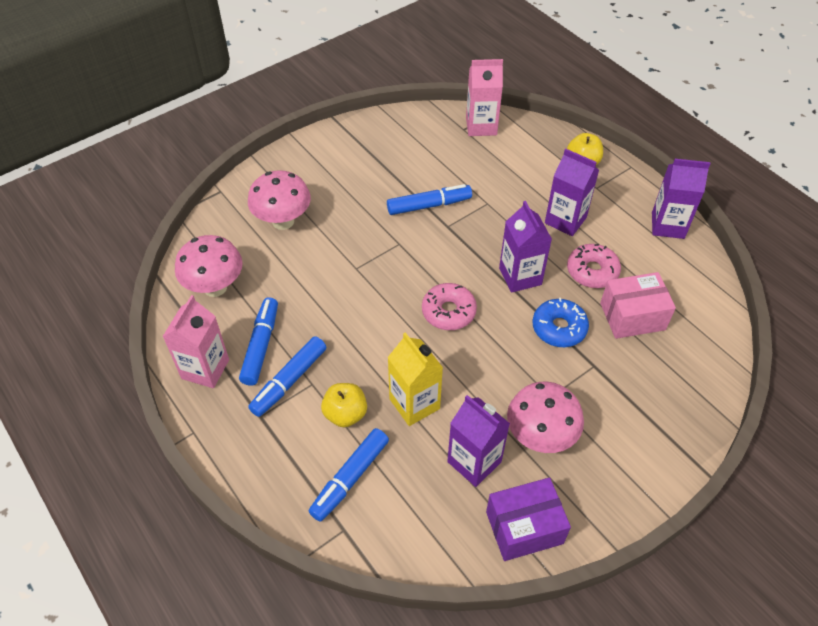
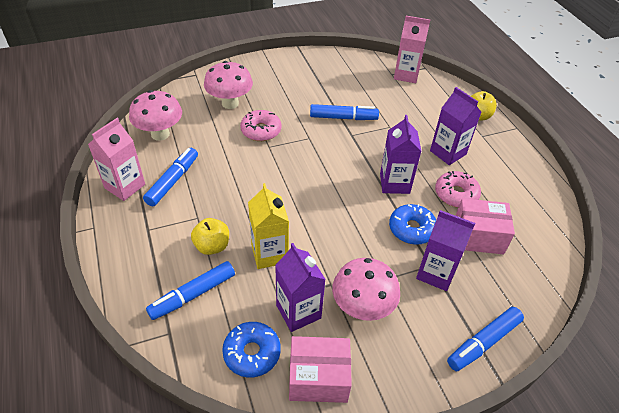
camera: 15 degrees right, 5 degrees down
blue marker [248,336,326,417] -> blue marker moved to [447,307,524,371]
pink donut [422,283,477,330] -> pink donut moved to [240,110,281,141]
purple box [486,477,571,561] -> pink box [289,336,352,403]
purple carton [652,159,710,239] -> purple carton moved to [416,210,475,291]
none -> blue donut [222,322,281,378]

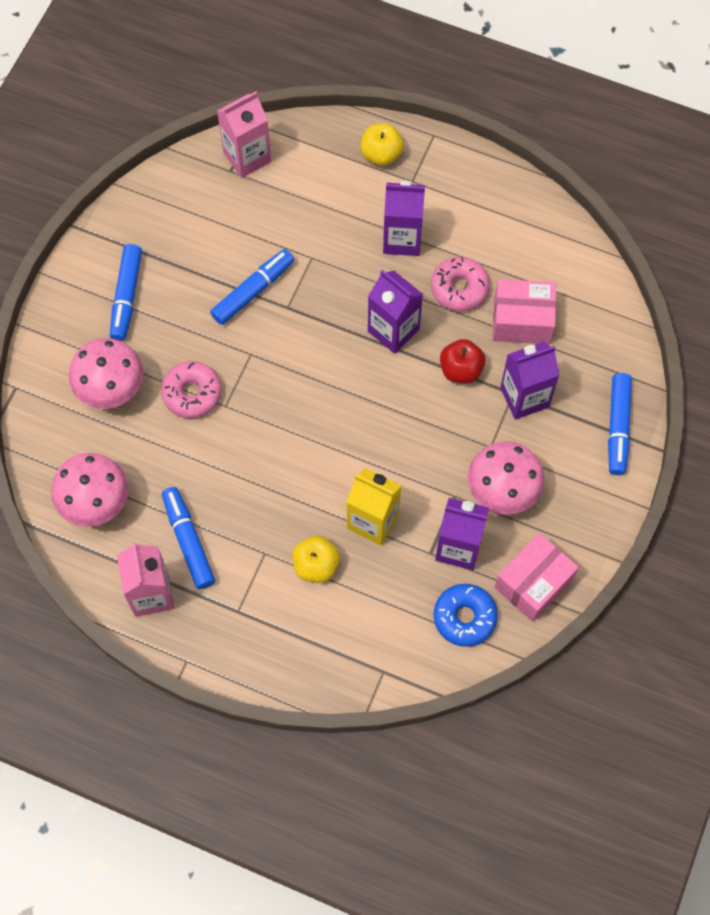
camera: 45 degrees left, 20 degrees up
blue marker [146,261,235,320] -> blue marker moved to [110,244,142,341]
blue donut [389,204,436,245] -> red apple [440,339,486,384]
pink box [455,198,515,254] -> pink box turned 45 degrees clockwise [493,279,556,344]

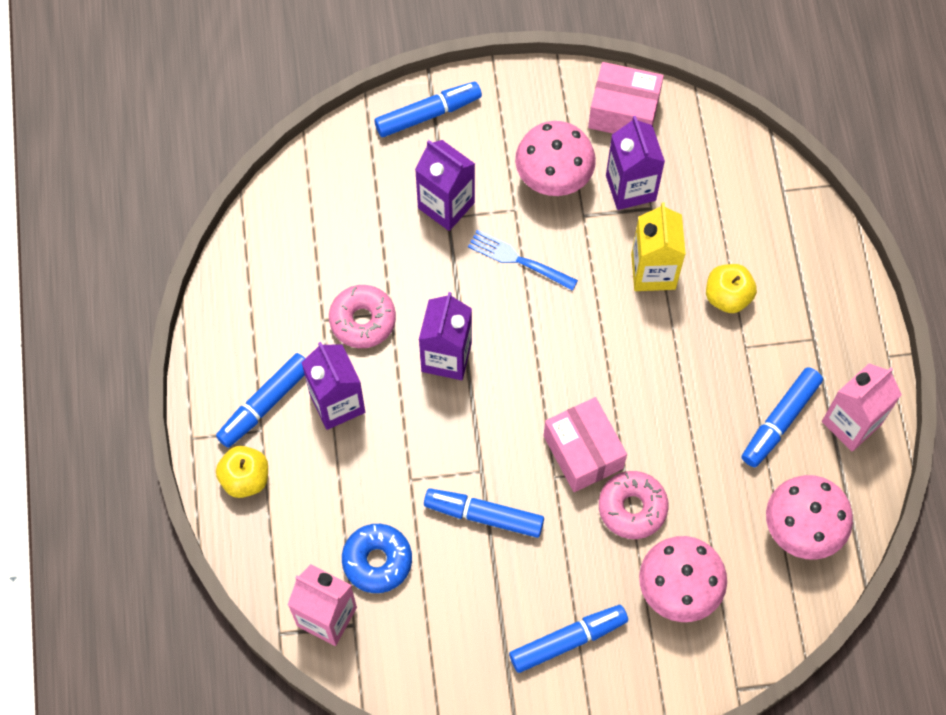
camera: 120 degrees left, 0 degrees up
blue donut [434,584,498,647] -> blue donut moved to [342,524,412,593]
red apple [440,339,486,384] -> none
pink box [493,279,556,344] -> pink box moved to [544,397,627,492]
none -> blue marker [216,353,306,448]
none -> blue fork [468,230,578,291]

